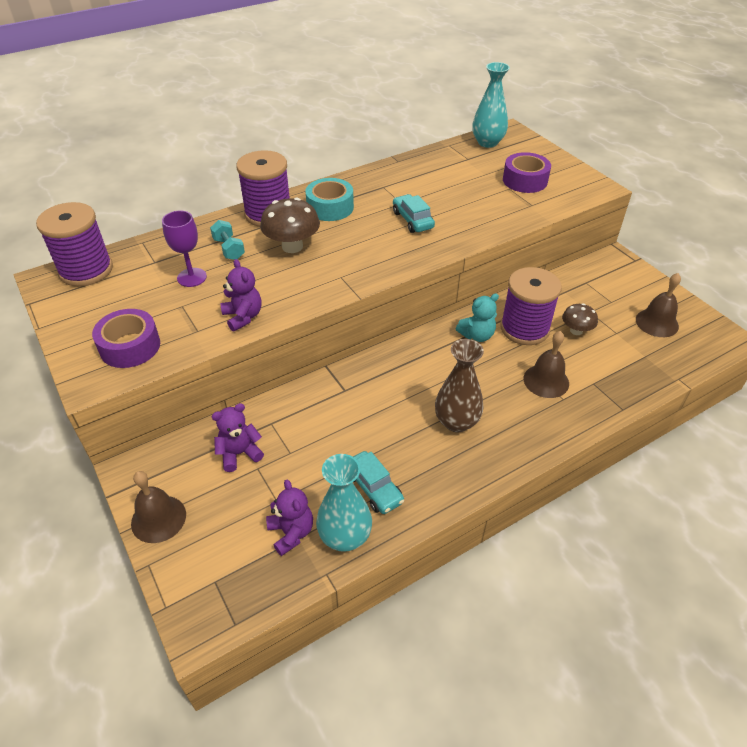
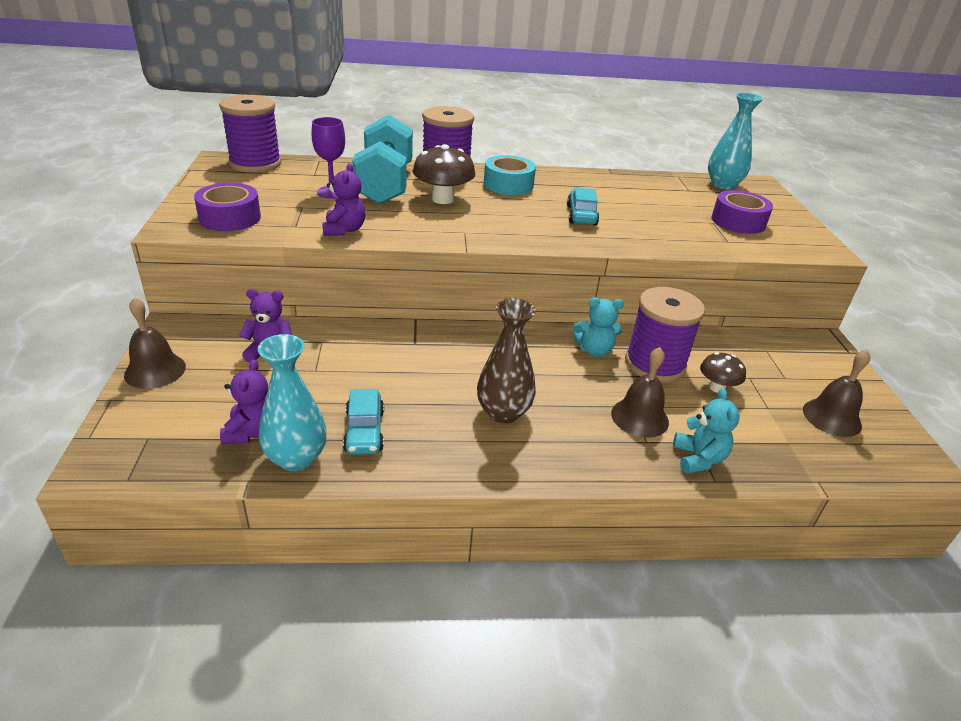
camera: 25 degrees right, 10 degrees down
turquoise dumbbell [210,220,245,260] -> turquoise dumbbell [352,115,413,205], size x2.33
none -> turquoise teddy bear [673,388,740,474]

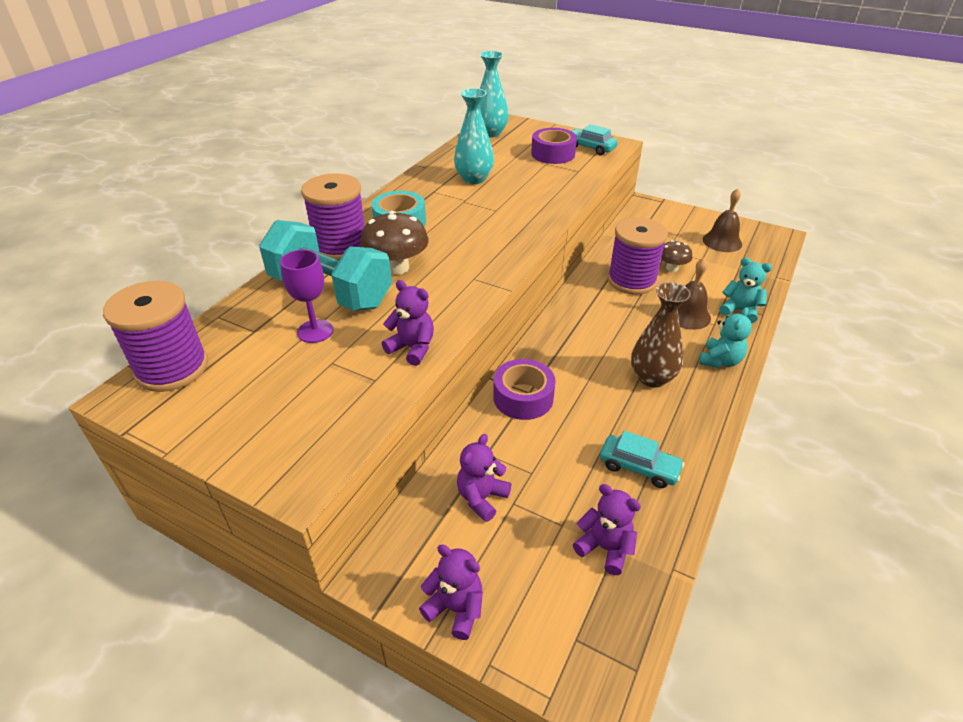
camera: 55 degrees left, 5 degrees up
brown bell [124,297,186,389] -> purple teddy bear [419,545,483,640]
purple tape [194,183,261,231] -> purple tape moved to [493,359,556,420]
turquoise vase [258,334,327,471] -> turquoise vase moved to [454,88,494,184]
turquoise car [567,188,599,225] -> turquoise car moved to [572,124,618,155]
turquoise teddy bear [573,298,624,357] -> turquoise teddy bear moved to [699,307,752,368]

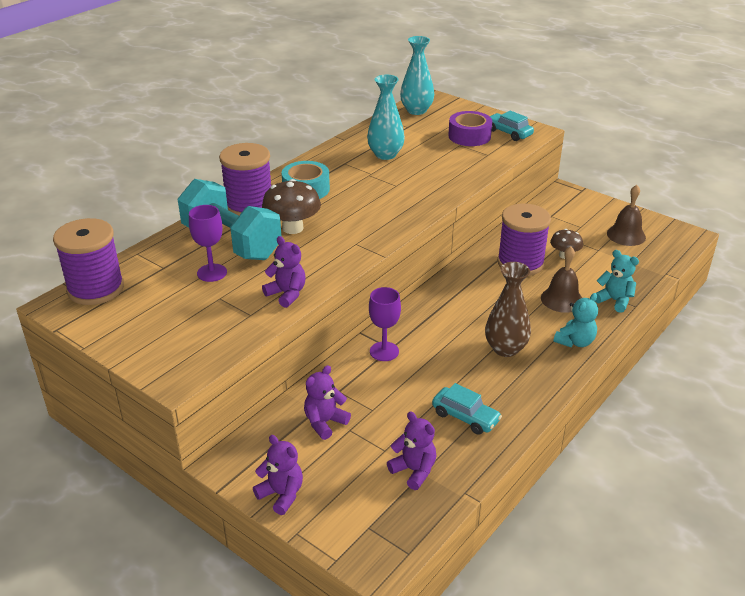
camera: 10 degrees right, 5 degrees down
purple tape [493,359,556,420] -> purple goblet [369,287,401,361]

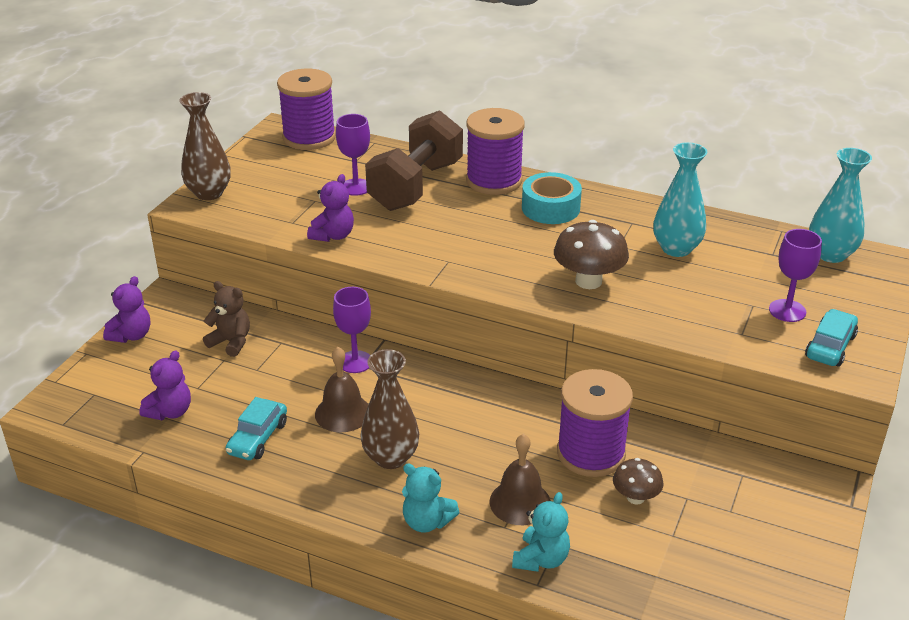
camera: 75 degrees right, 0 degrees up
turquoise dumbbell [178,179,282,260] -> brown dumbbell [365,110,463,211]
brown mushroom [262,179,321,234] -> brown mushroom moved to [554,220,629,289]
purple teddy bear [304,365,351,440] -> brown teddy bear [203,281,250,357]
purple tape [448,111,492,146] -> purple goblet [769,229,822,322]
brown bell [607,185,646,246] -> brown bell moved to [315,347,369,432]
none -> brown vase [179,92,231,200]

